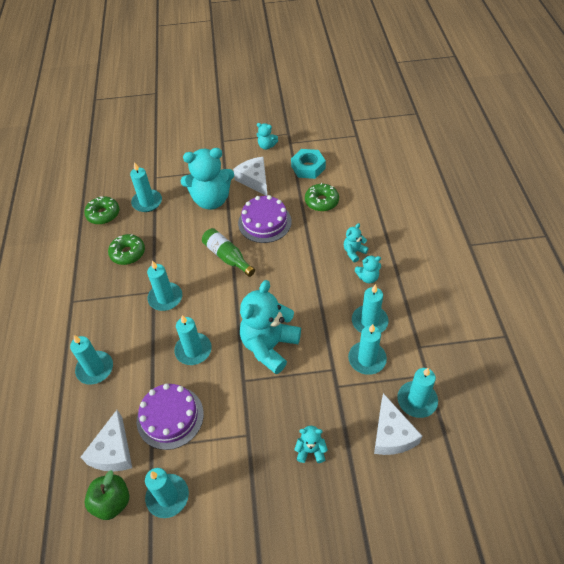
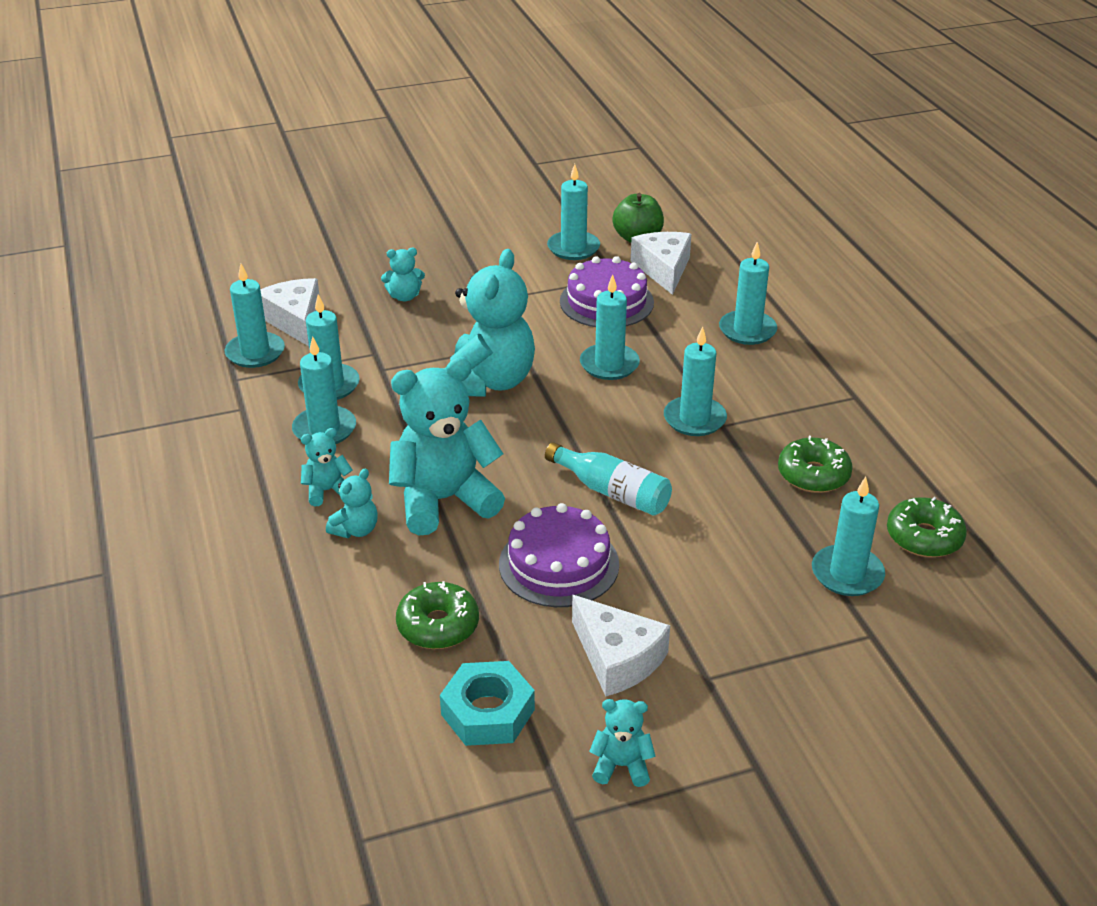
camera: 165 degrees right, 15 degrees down
turquoise teddy bear [180,148,234,210] -> turquoise teddy bear moved to [389,357,505,535]
green bottle [202,228,255,277] -> turquoise bottle [545,442,672,516]

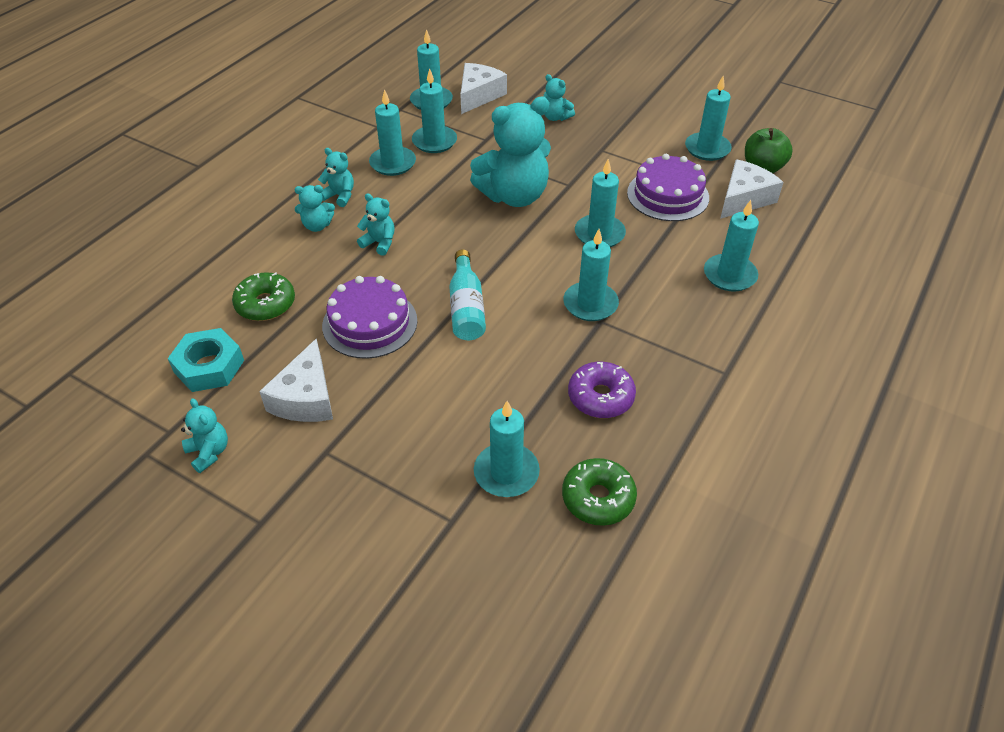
camera: 50 degrees right, 10 degrees up
turquoise teddy bear [389,357,505,535] -> turquoise teddy bear [357,194,395,256], size x0.46
green donut [778,436,853,493] -> purple donut [568,362,636,418]

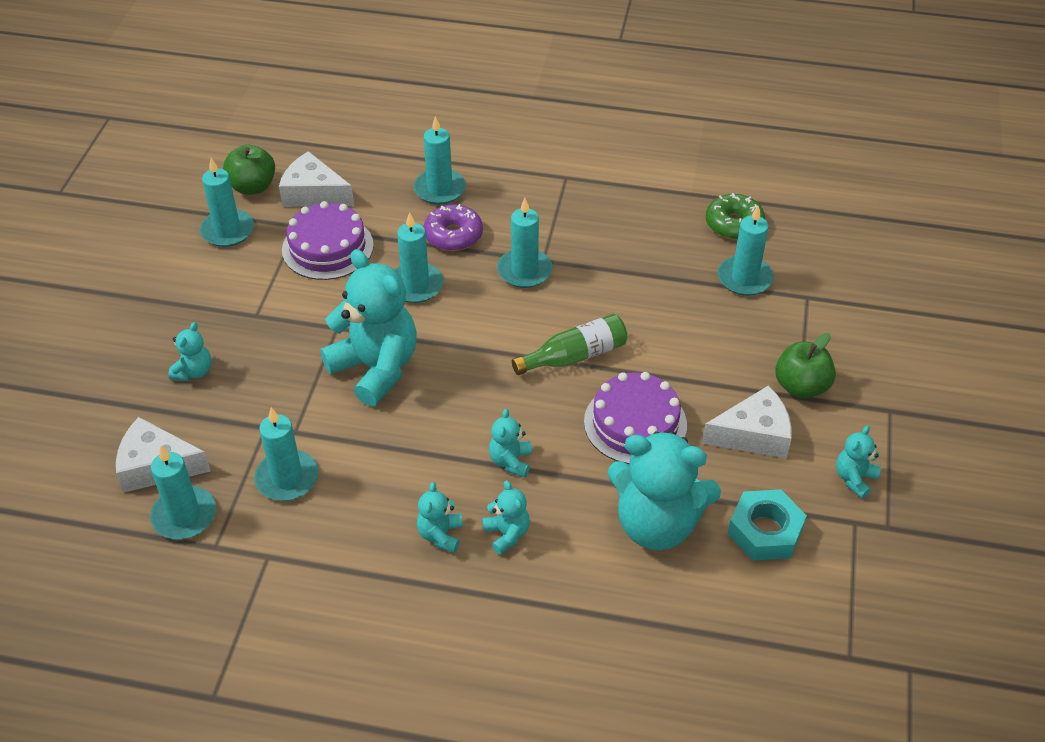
camera: 110 degrees left, 0 degrees up
green donut [232,272,295,321] -> turquoise teddy bear [608,431,721,550]
turquoise candle [369,89,416,176] -> none
turquoise bottle [449,250,486,340] -> green bottle [512,314,627,375]
purple donut [568,362,636,418] -> purple donut moved to [423,204,483,251]
none -> green apple [775,333,836,399]

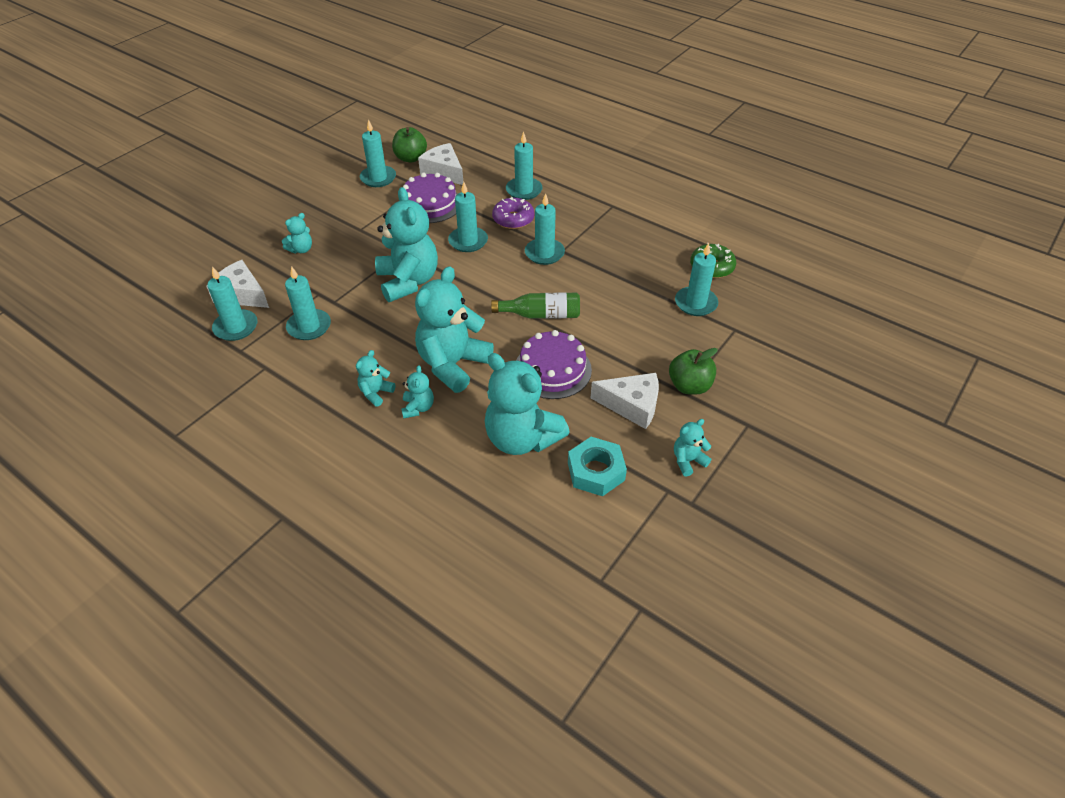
camera: 25 degrees right, 0 degrees up
turquoise teddy bear [489,408,532,477] -> turquoise teddy bear [415,266,494,393], size x2.19

